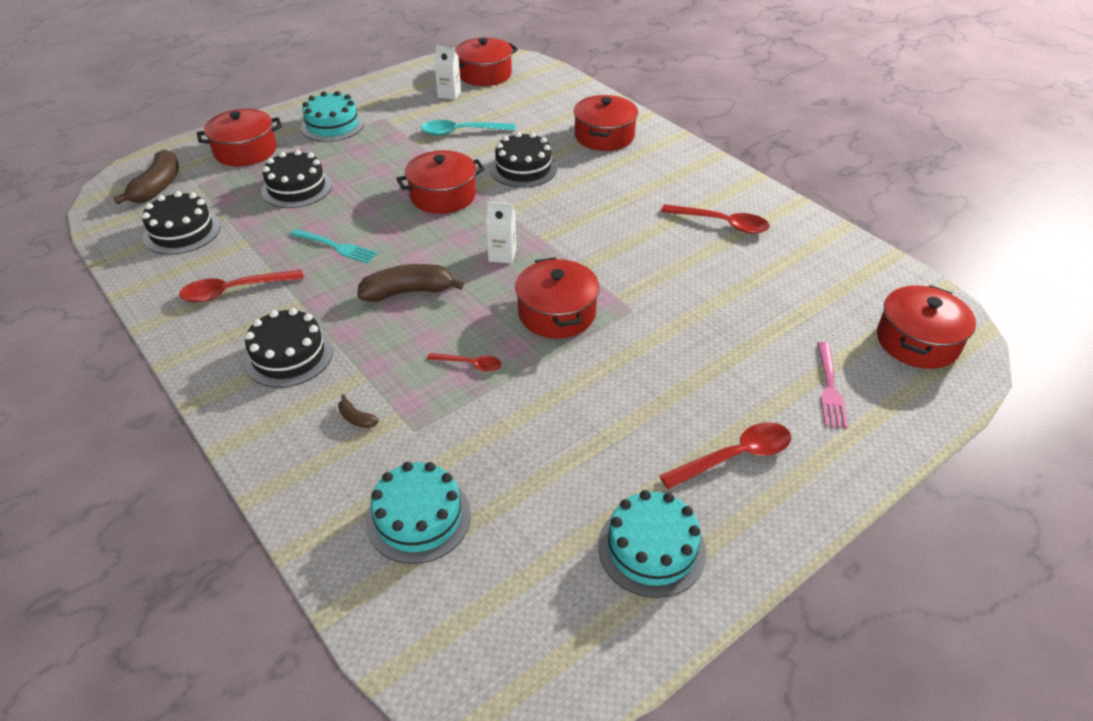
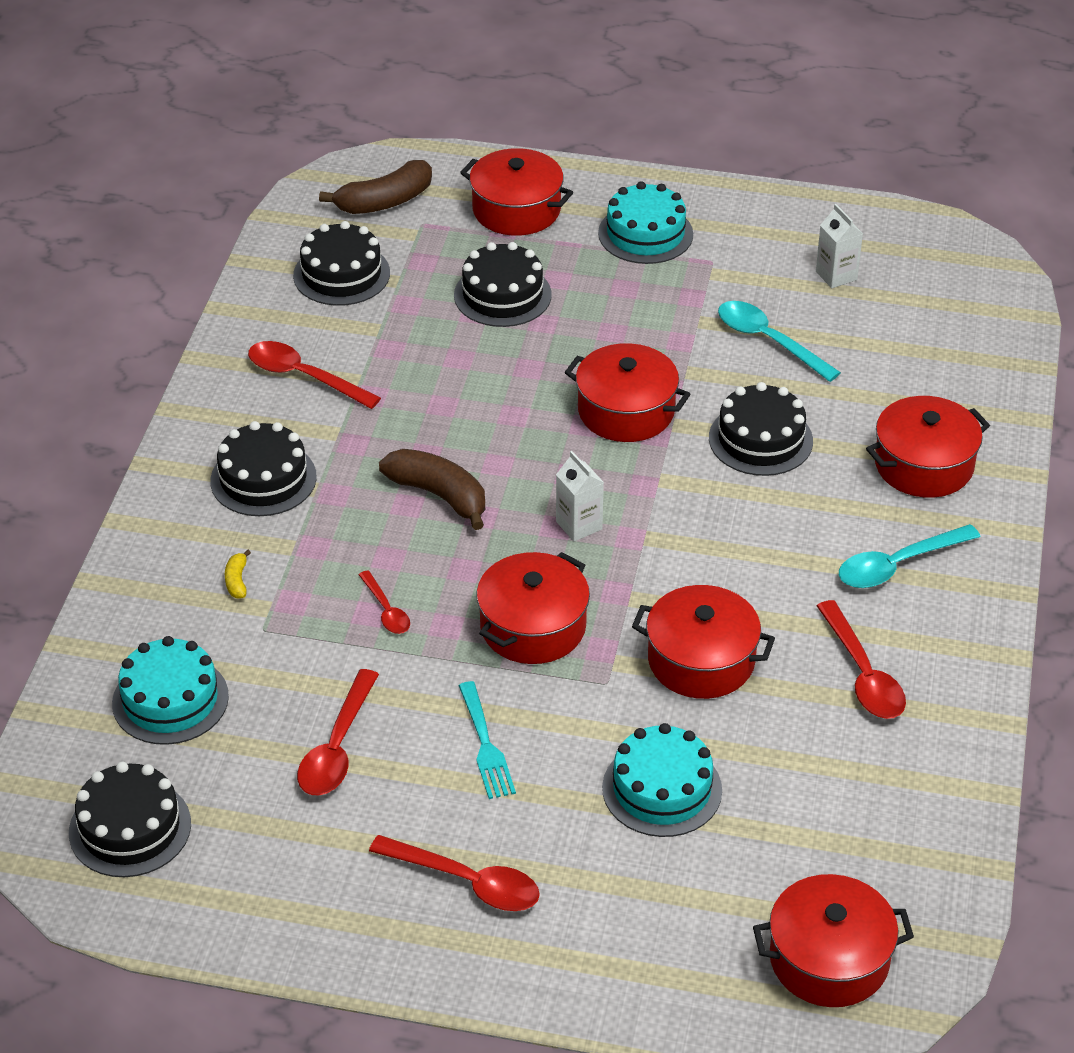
camera: 50 degrees right, 0 degrees up
turquoise fork [291,229,378,263] -> turquoise fork moved to [458,681,516,799]
brown banana [338,395,379,428] -> yellow banana [225,550,251,599]
red pot [455,38,518,86] -> red pot moved to [632,585,775,699]
turquoise cake [598,490,706,598] -> turquoise cake moved to [602,723,722,837]
pink fork [817,342,848,429] -> none
none -> black cake [69,762,191,877]
none -> red spoon [297,669,379,795]
none -> turquoise spoon [839,524,981,588]

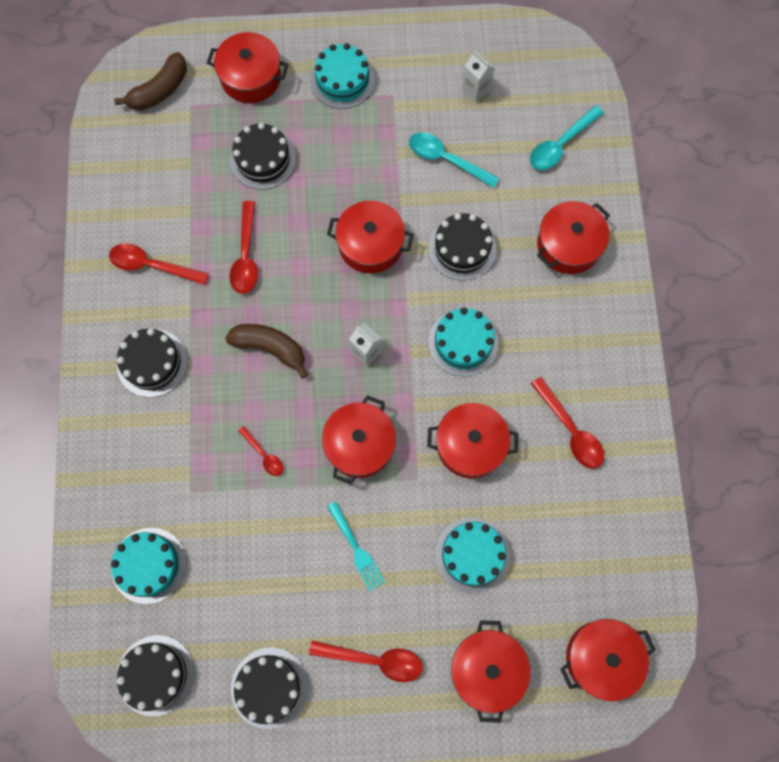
camera: 15 degrees left, 30 degrees up
yellow banana [225,550,251,599] -> none
black cake [293,221,390,306] -> black cake moved to [231,647,309,729]
red spoon [297,669,379,795] -> red spoon moved to [230,201,258,294]
turquoise spoon [839,524,981,588] -> turquoise spoon moved to [530,105,604,170]
none -> turquoise cake [428,308,499,377]
none -> red pot [451,620,531,723]

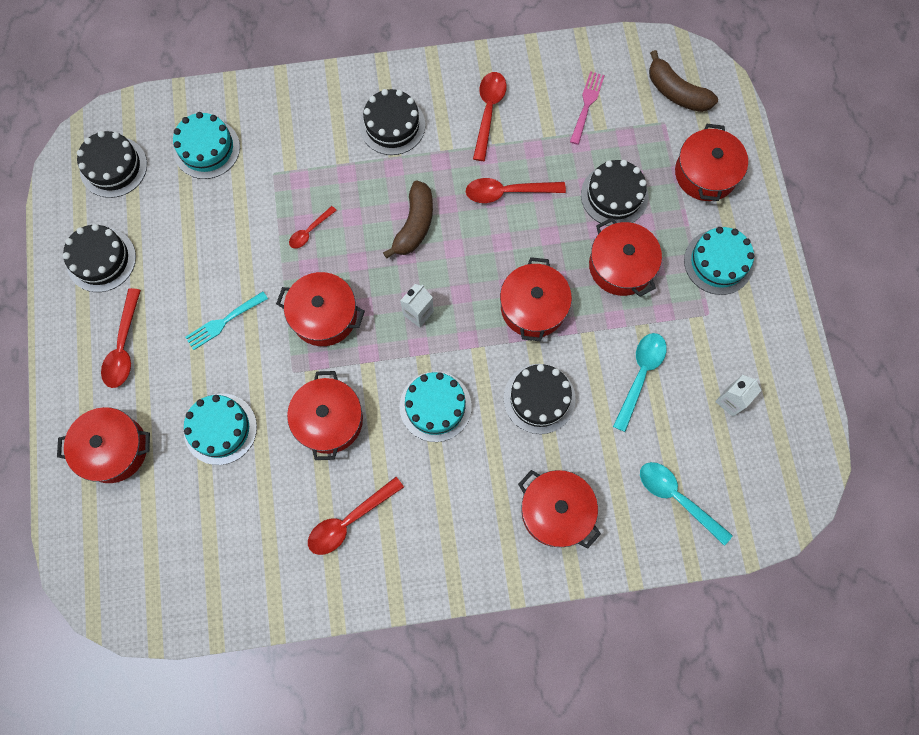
camera: 85 degrees right, 0 degrees up
red pot [560,619,656,702] -> red pot moved to [589,218,662,297]
none -> pink fork [570,71,605,145]

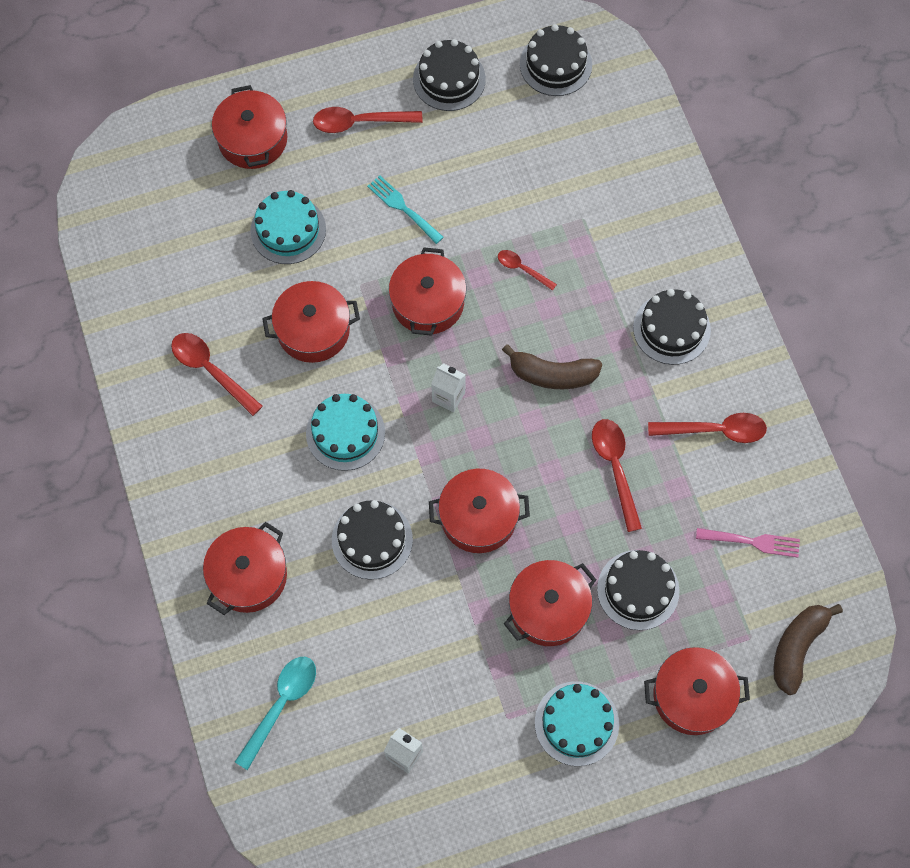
camera: 80 degrees right, 5 degrees down
turquoise cake [173,112,240,179] -> none
turquoise spoon [613,333,667,432] -> none

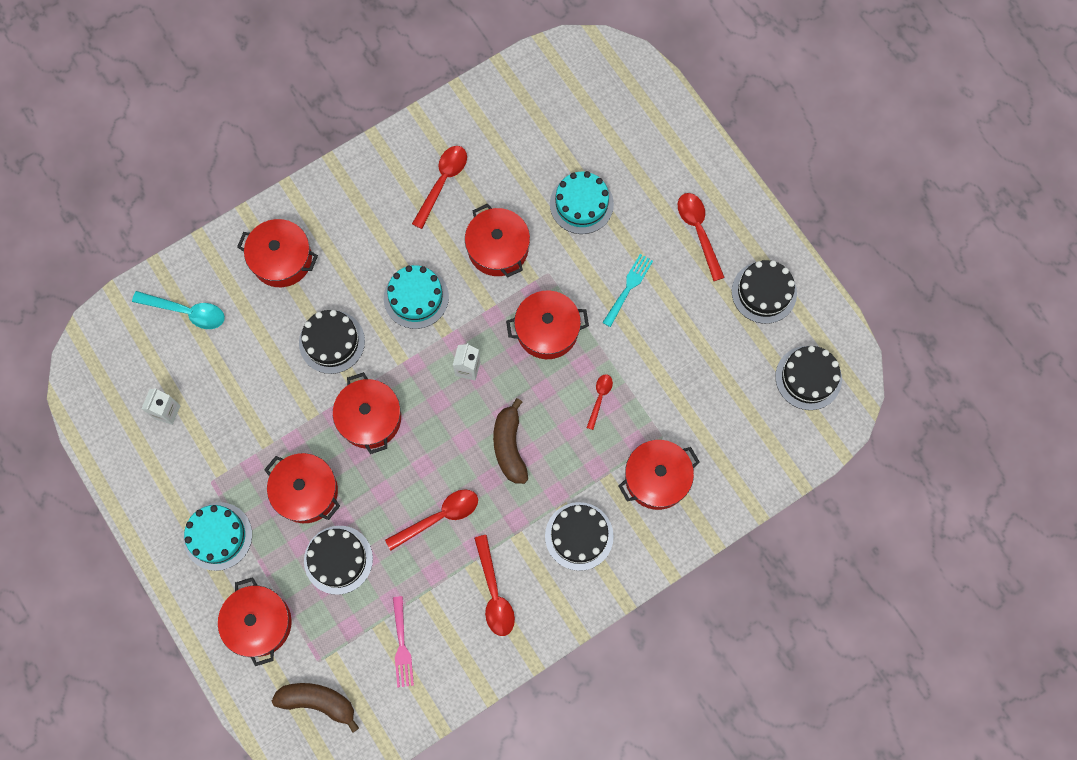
camera: 75 degrees right, 5 degrees up
red pot [212,85,287,169] -> red pot moved to [619,440,700,510]

